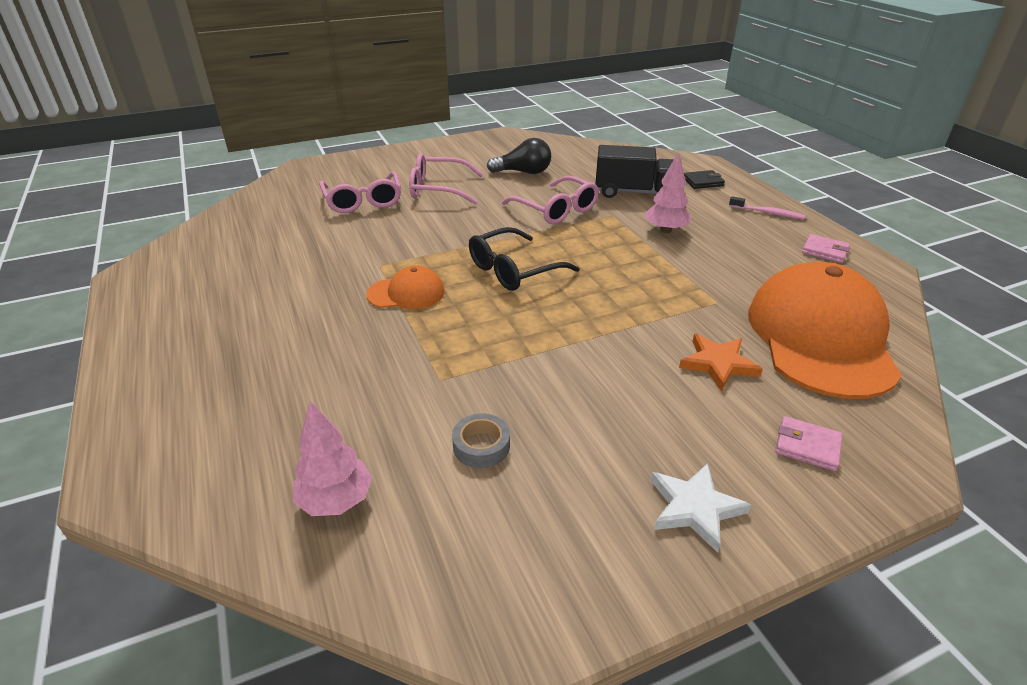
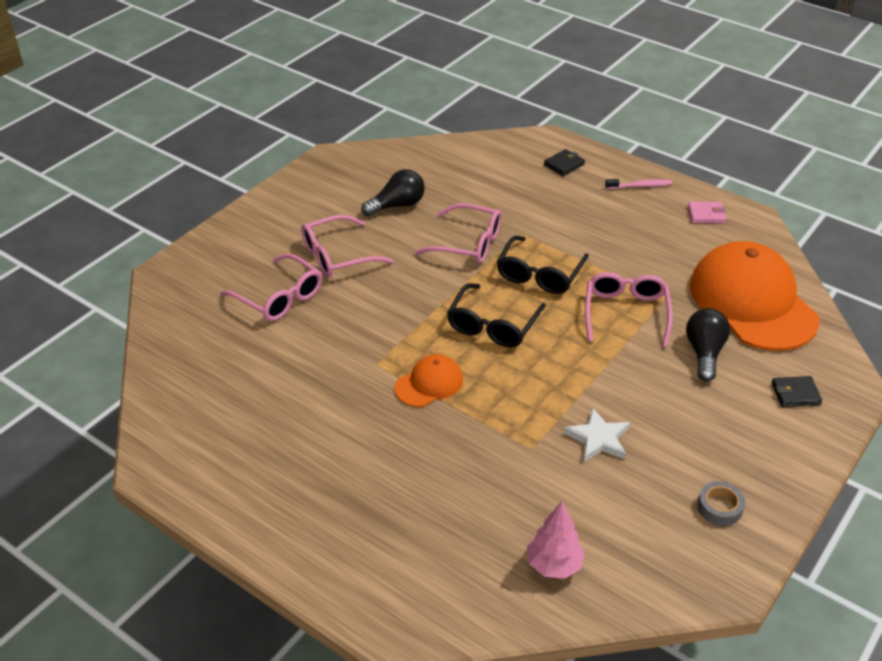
camera: 30 degrees left, 5 degrees up
grey tape [452,413,510,468] -> grey tape moved to [697,481,745,526]
black truck [595,145,674,198] -> none
pink tree [645,152,691,233] -> none
white star [650,463,751,553] -> white star moved to [564,408,630,462]
orange star [679,334,763,391] -> black light bulb [686,308,730,382]
pink wallet [775,416,842,471] -> black wallet [771,376,822,407]
none -> black glasses [497,236,589,294]
none -> pink glasses [585,272,673,347]

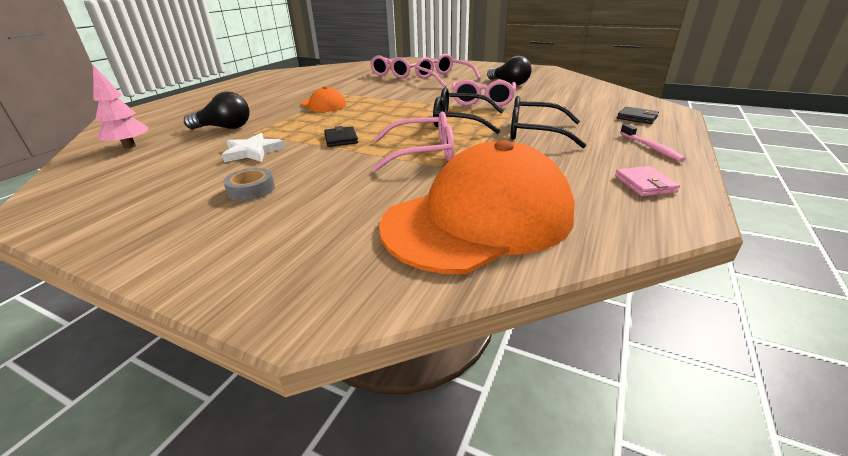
camera: 80 degrees right, 10 degrees down
black glasses [447,283,546,347] -> black glasses moved to [510,96,586,148]
black light bulb [686,308,730,382] -> black light bulb moved to [184,91,250,129]
grey tape [697,481,745,526] -> grey tape moved to [223,168,275,201]
black wallet [771,376,822,407] -> black wallet moved to [324,126,358,147]

